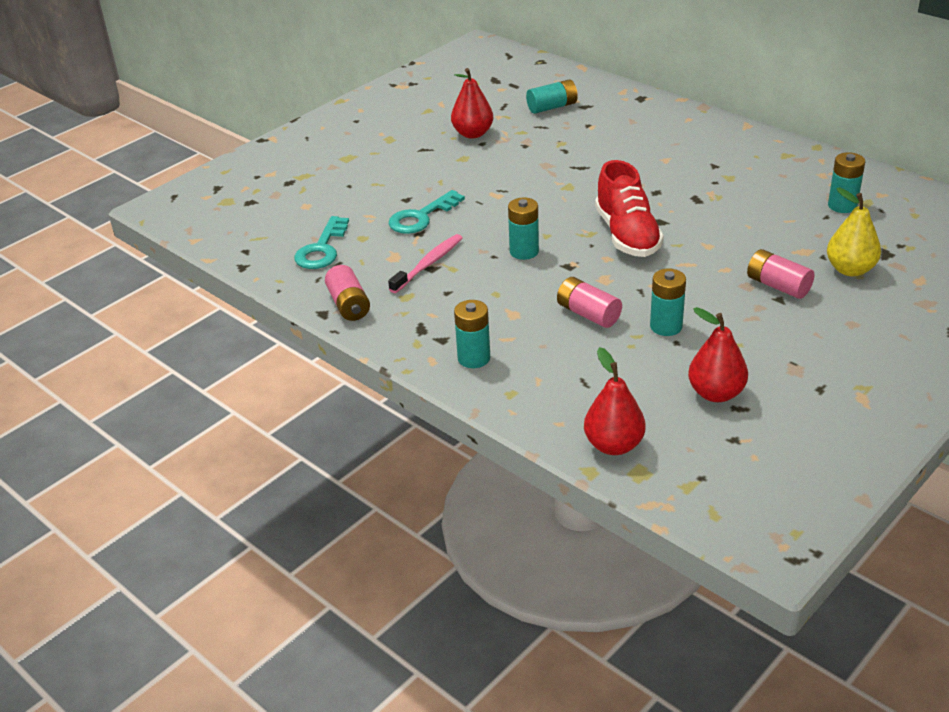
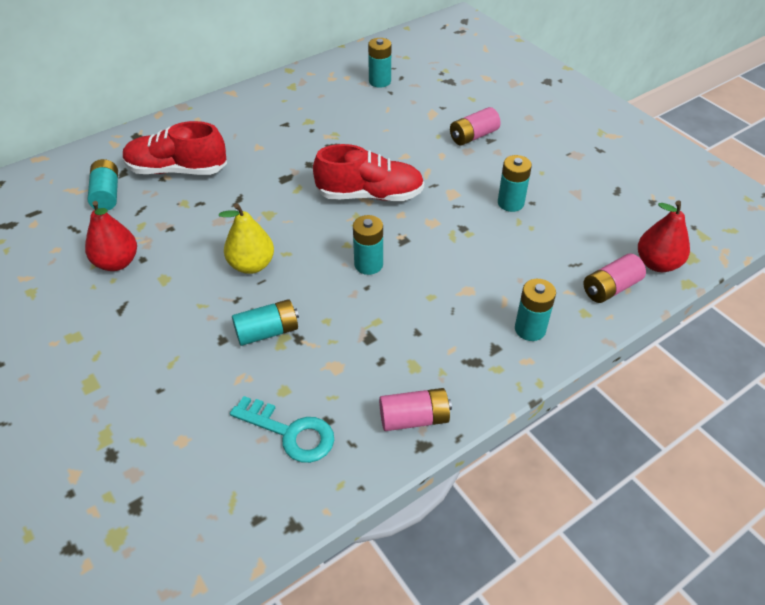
camera: 80 degrees left, 10 degrees up
pink toothbrush [388,234,463,293] -> none
turquoise key [389,190,465,234] -> turquoise battery [232,299,299,346]
pink battery [557,277,622,328] -> pink battery moved to [584,253,646,303]
red pear [688,307,748,402] -> none
yellow pear [827,188,881,276] -> yellow pear moved to [219,203,274,274]
none -> red shoe [123,121,227,175]

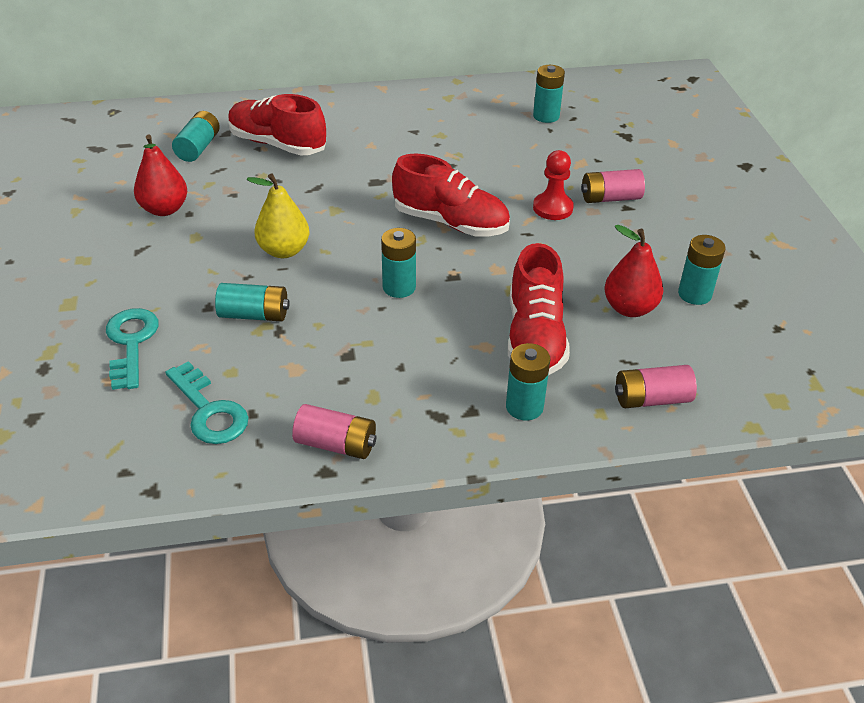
camera: 25 degrees right, 5 degrees down
turquoise battery [498,155,532,212] -> turquoise battery moved to [678,235,725,305]
red pear [638,201,690,272] -> red pear moved to [604,225,664,317]
none -> turquoise key [106,308,159,390]
none -> red shoe [508,243,570,375]
none -> red pawn [533,150,574,220]

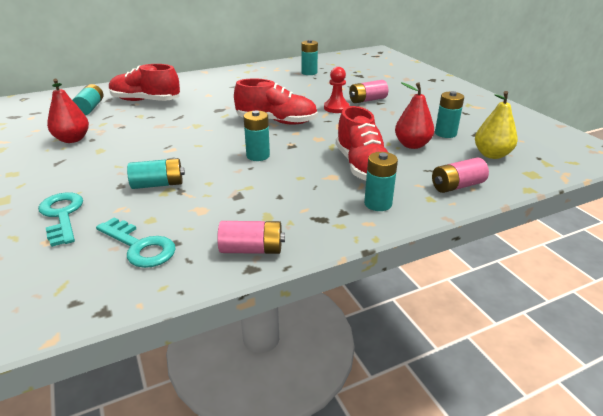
camera: 15 degrees left, 10 degrees down
yellow pear [246,173,309,258] -> yellow pear moved to [475,91,518,159]

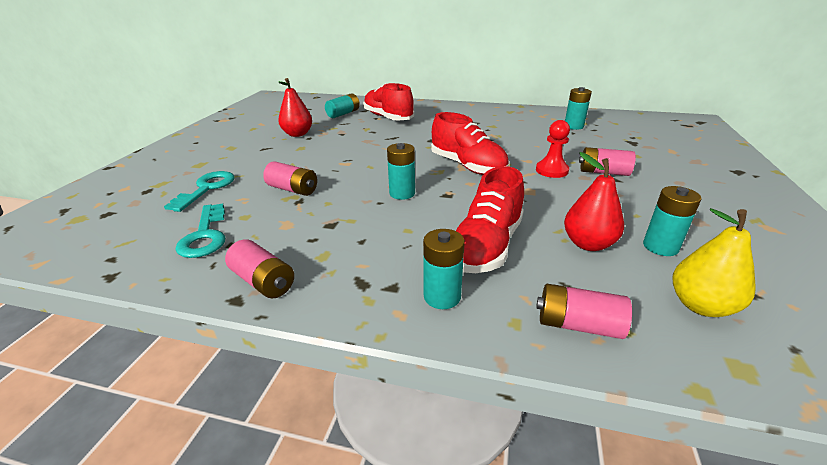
camera: 40 degrees right, 0 degrees up
turquoise battery [127,158,185,189] -> pink battery [263,161,317,196]

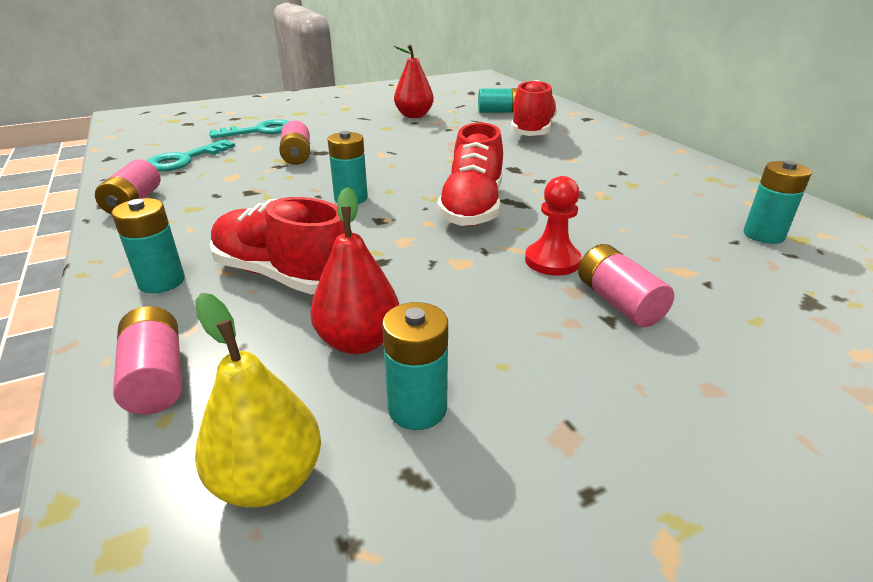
camera: 50 degrees right, 0 degrees up
red shoe [456,166,524,273] -> red shoe turned 45 degrees clockwise [209,197,352,294]

